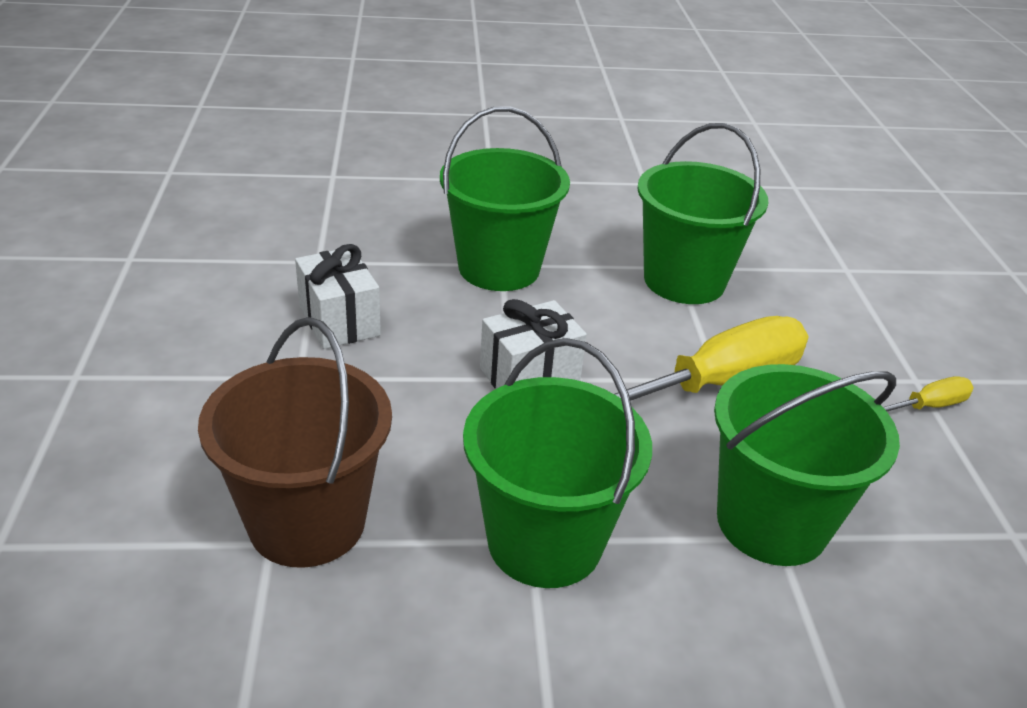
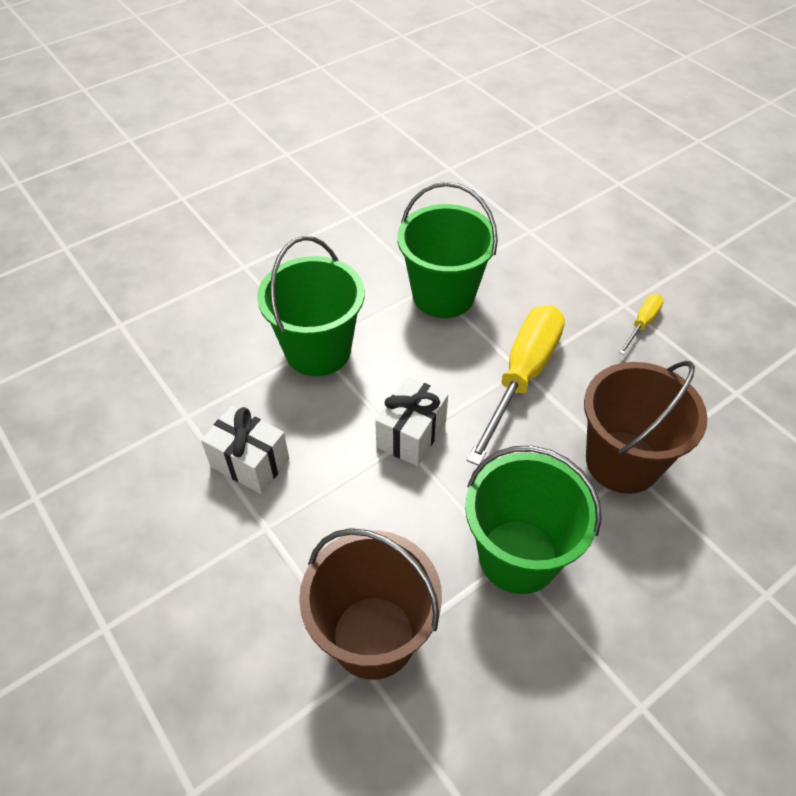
camera: 30 degrees left, 15 degrees up
green bucket [714,364,900,566] -> brown bucket [584,361,708,494]

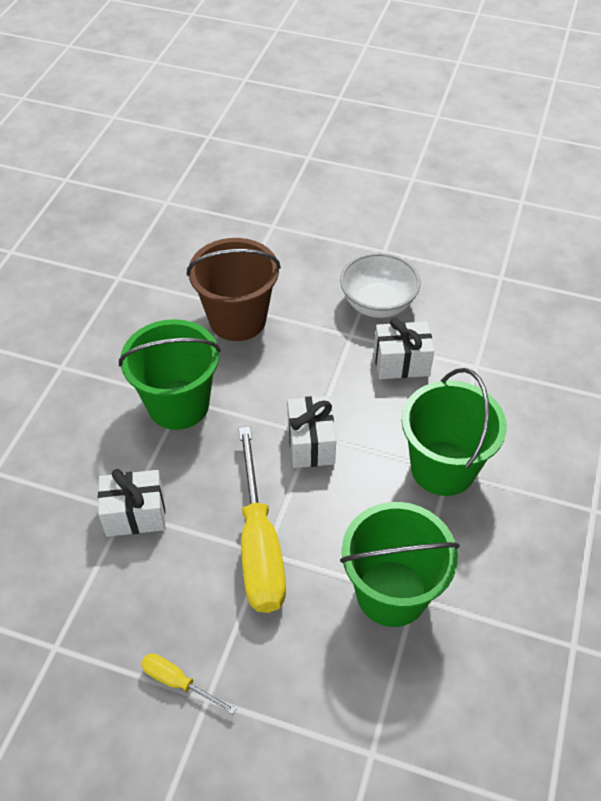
camera: 145 degrees right, 0 degrees up
brown bucket [584,361,708,494] -> white gift [98,469,165,537]
yellow screwdriver [619,294,664,355] -> yellow screwdriver turned 120 degrees clockwise [141,653,236,714]
none -> white bowl [340,252,421,318]

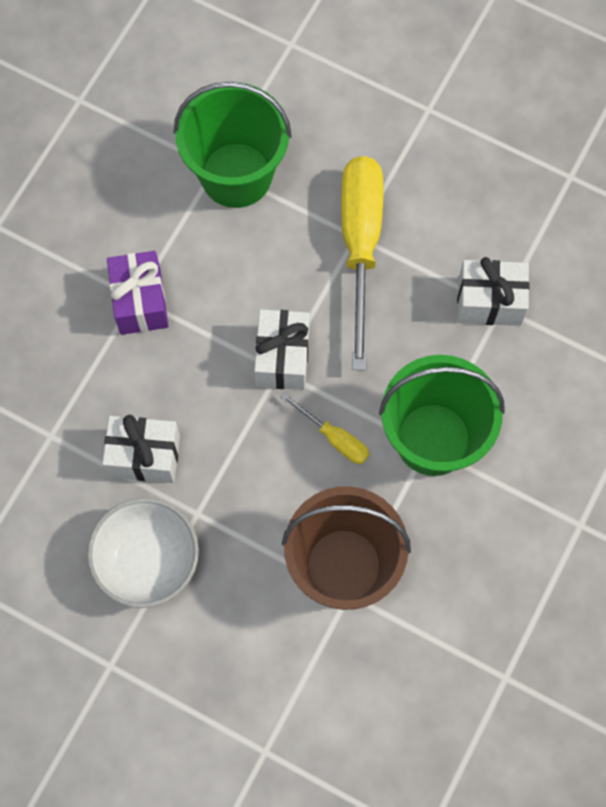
camera: 170 degrees left, 20 degrees up
yellow screwdriver [141,653,236,714] -> yellow screwdriver moved to [281,392,369,464]
green bucket [402,368,507,496] -> purple gift [107,251,169,335]

